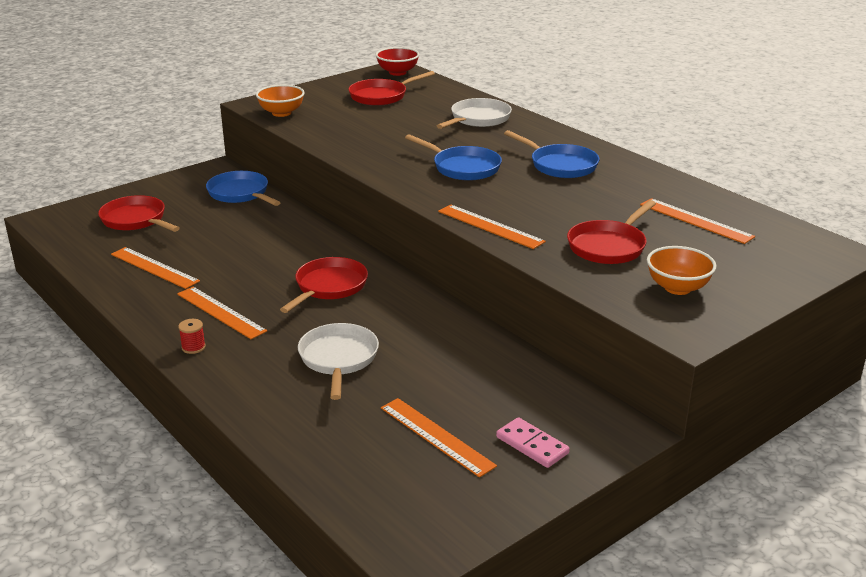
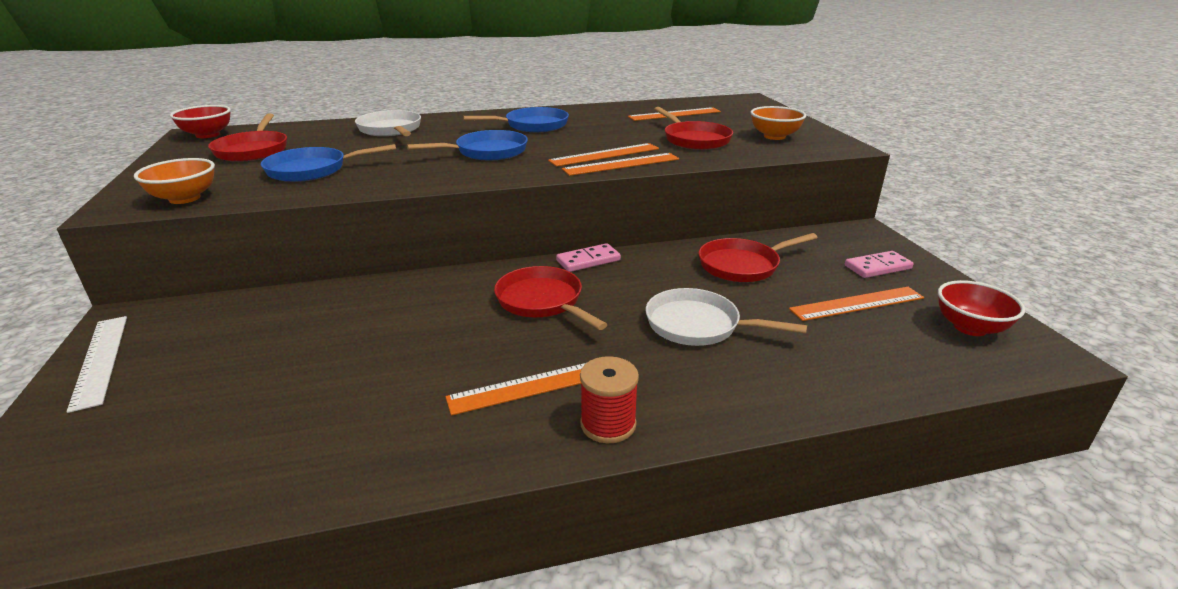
camera: 65 degrees left, 0 degrees up
red pan [98,195,180,232] -> red pan moved to [698,233,818,282]
orange ruler [111,247,200,289] -> orange ruler moved to [548,143,659,167]
red spool [178,319,206,354] -> red spool [580,356,639,443], size x1.63
blue pan [206,171,281,206] -> blue pan moved to [261,144,396,182]
none -> white ruler [67,316,127,413]
none -> pink domino [556,243,621,272]
none -> red bowl [938,280,1025,336]

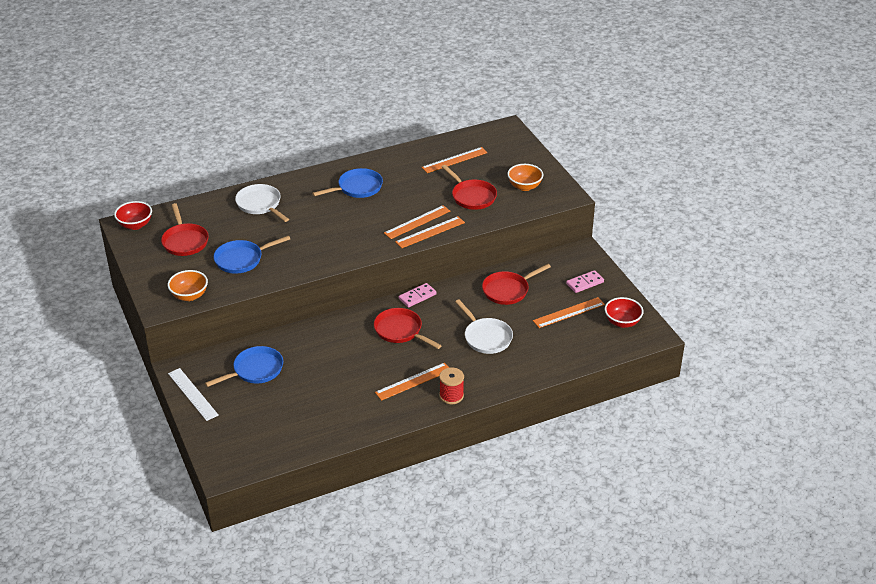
camera: 10 degrees left, 10 degrees up
blue pan [407,130,528,160] -> blue pan moved to [205,346,283,387]
white pan [645,288,807,346] -> white pan turned 135 degrees counterclockwise [455,299,513,354]

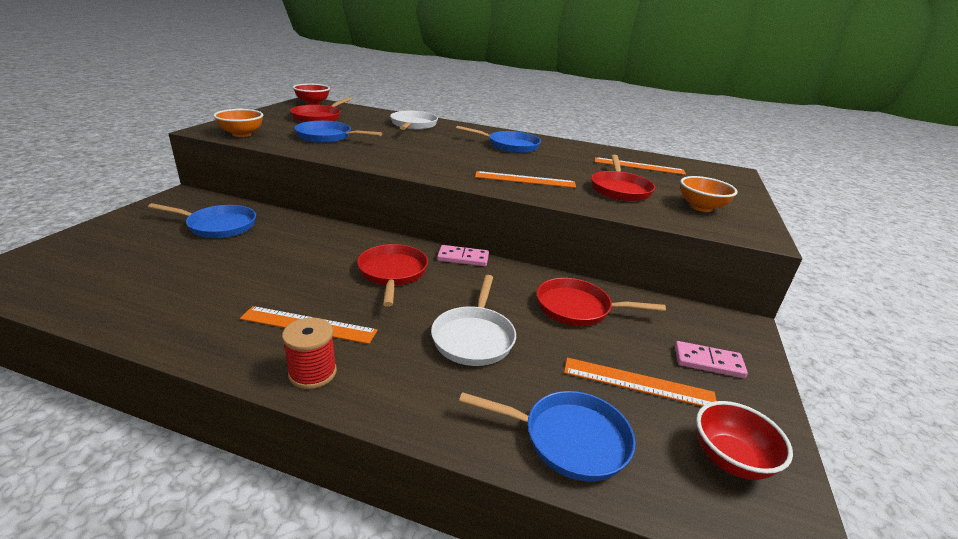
camera: 40 degrees right, 10 degrees down
white ruler [168,368,219,421] -> none
orange ruler [395,216,465,248] -> none
none -> blue pan [459,391,635,482]

